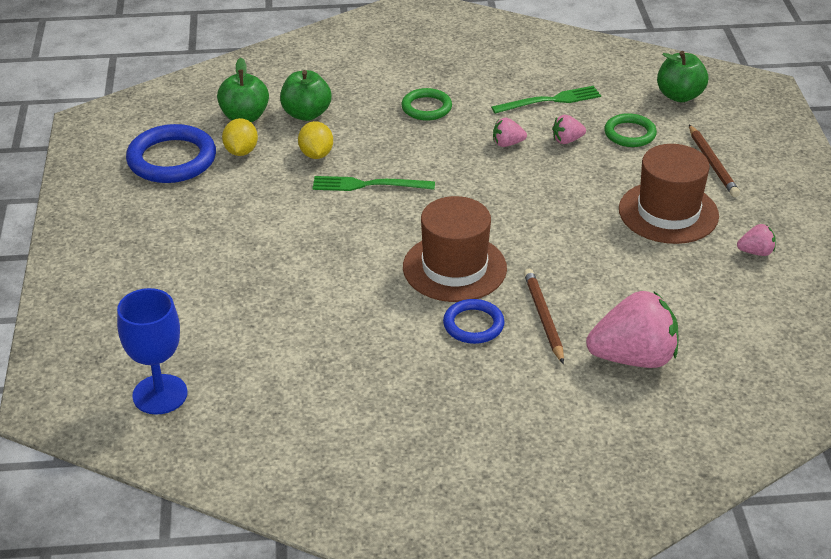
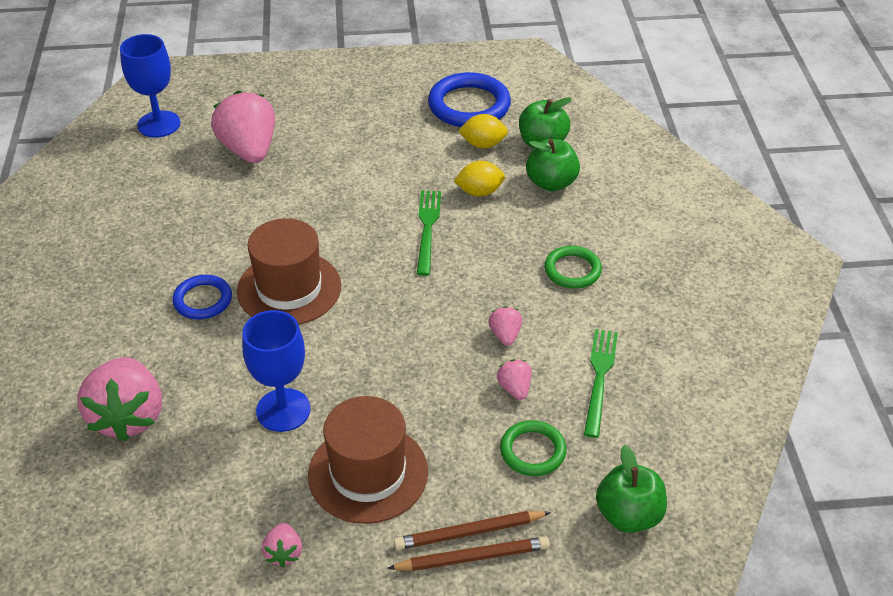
camera: 90 degrees right, 5 degrees up
green fork [491,86,601,114] -> green fork turned 150 degrees counterclockwise [584,329,618,438]
brown pencil [524,269,564,364] -> brown pencil moved to [387,537,550,571]
none -> pink strawberry [211,91,275,163]
none -> blue goblet [242,310,311,432]

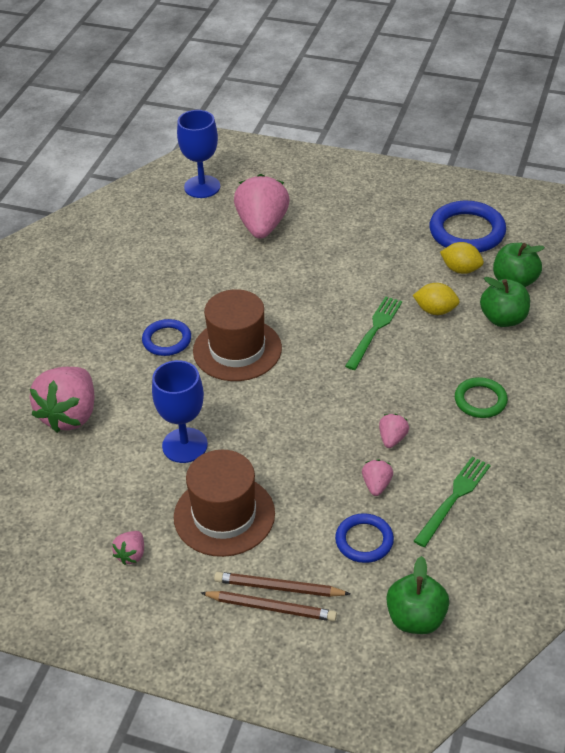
camera: 25 degrees right, 0 degrees up
green ring [500,420,567,476] -> blue ring [335,513,394,563]

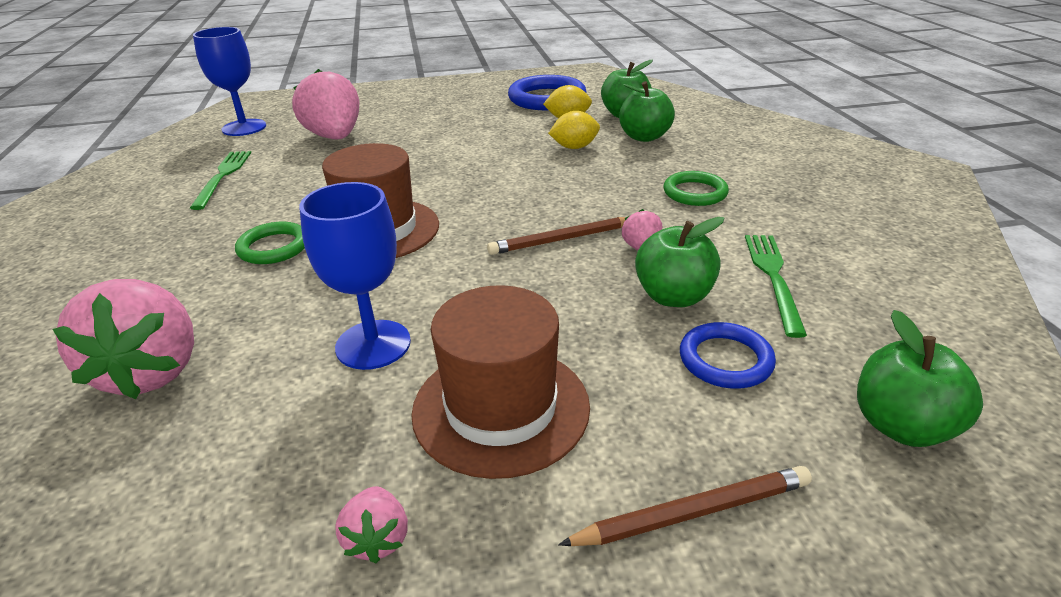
camera: 30 degrees left, 10 degrees down
blue ring [142,319,191,356] -> green ring [235,222,305,264]
brown pencil [214,572,350,597] -> brown pencil moved to [487,217,626,255]
green fork [345,296,402,370] -> green fork moved to [190,151,251,210]
pink strawberry [362,459,393,496] -> green apple [635,217,725,307]

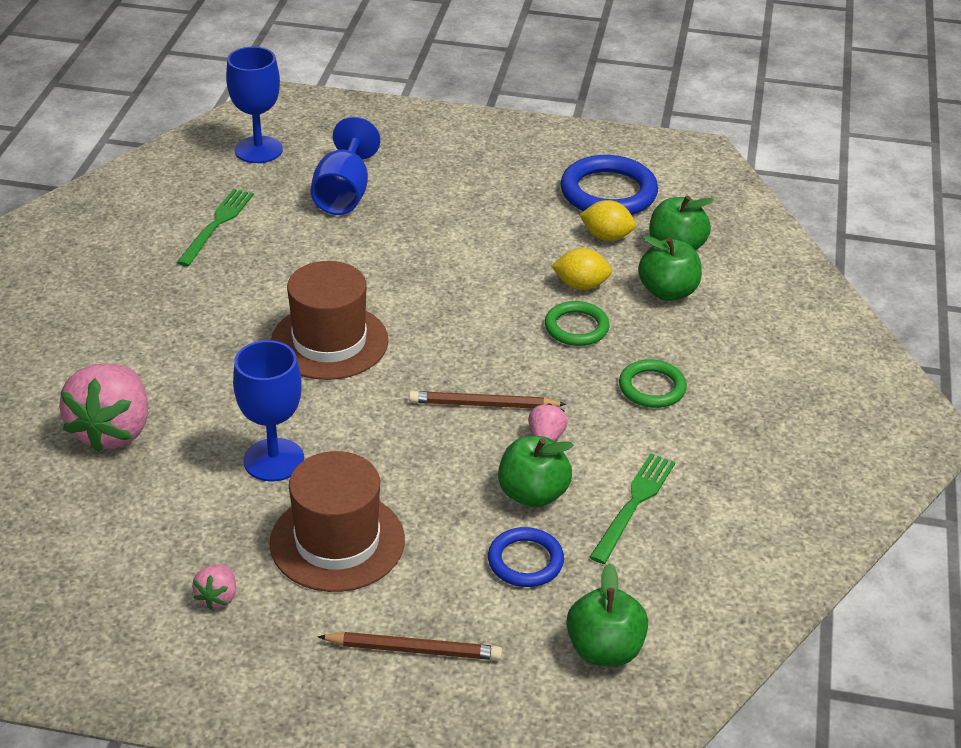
camera: 20 degrees right, 5 degrees up
green ring [235,222,305,264] -> green ring moved to [545,301,610,346]
pink strawberry [292,69,359,140] -> blue goblet [311,117,380,215]

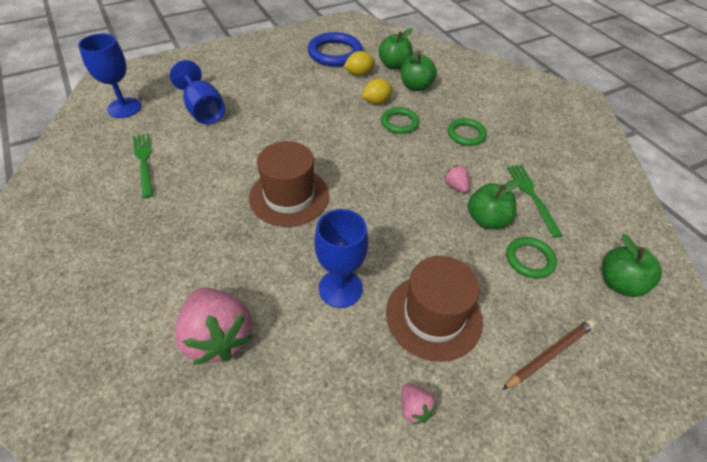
camera: 40 degrees left, 10 degrees up
brown pencil [409,391,567,409] -> none
blue ring [488,527,564,587] -> green ring [506,237,557,279]

